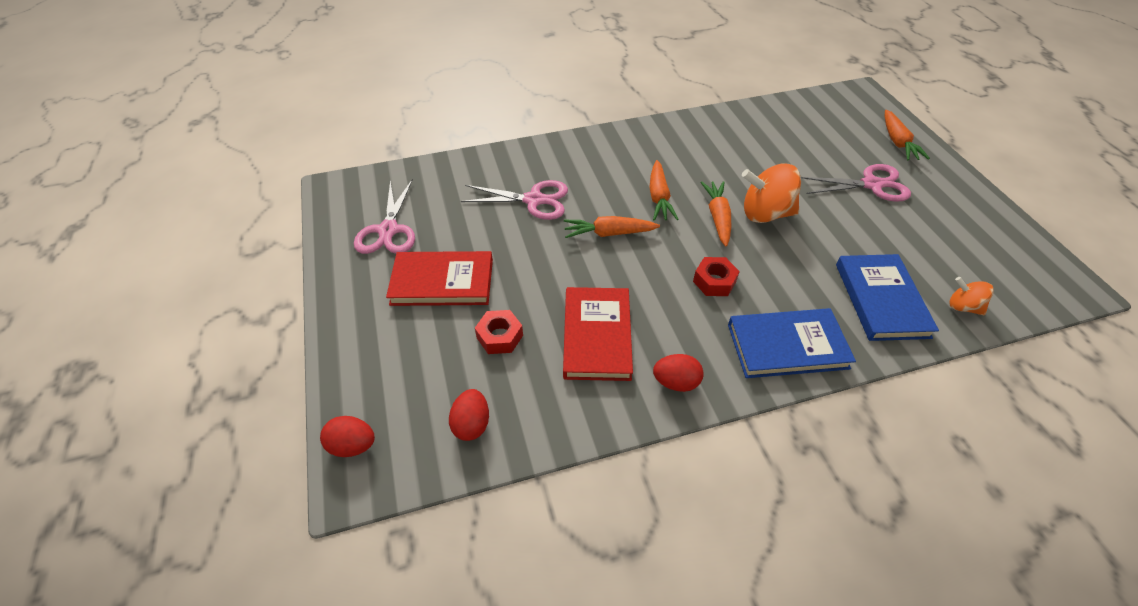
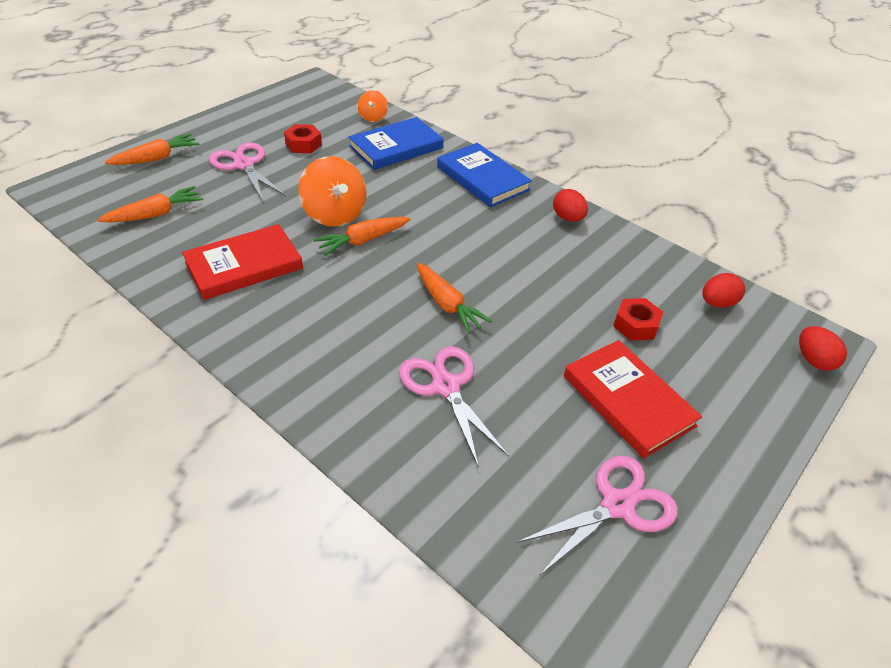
camera: 125 degrees left, 5 degrees down
red book [563,287,633,381] -> red book moved to [182,224,303,300]
orange carrot [649,160,678,221] -> orange carrot moved to [97,186,203,223]
red nut [693,257,740,296] -> red nut moved to [284,124,322,153]

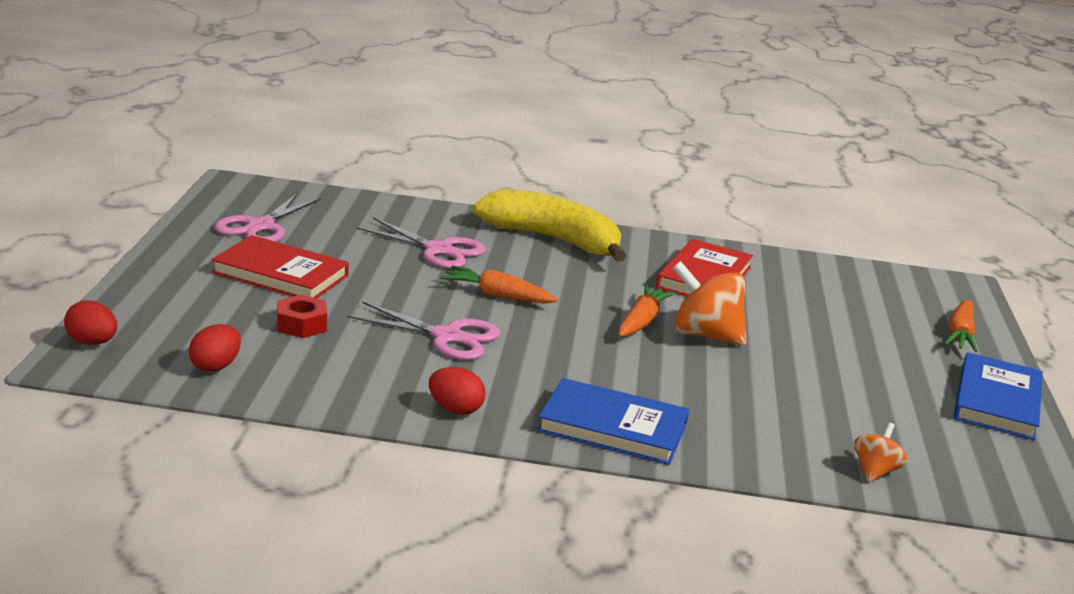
camera: 145 degrees right, 20 degrees down
orange carrot [97,186,203,223] -> none
pink scissors [209,142,286,201] -> pink scissors moved to [347,301,500,360]
red nut [284,124,322,153] -> none
blue book [348,117,443,170] -> blue book moved to [953,352,1043,440]
orange spinning top [358,90,388,122] -> orange spinning top turned 60 degrees clockwise [854,423,908,482]
none -> yellow banana [473,189,626,262]

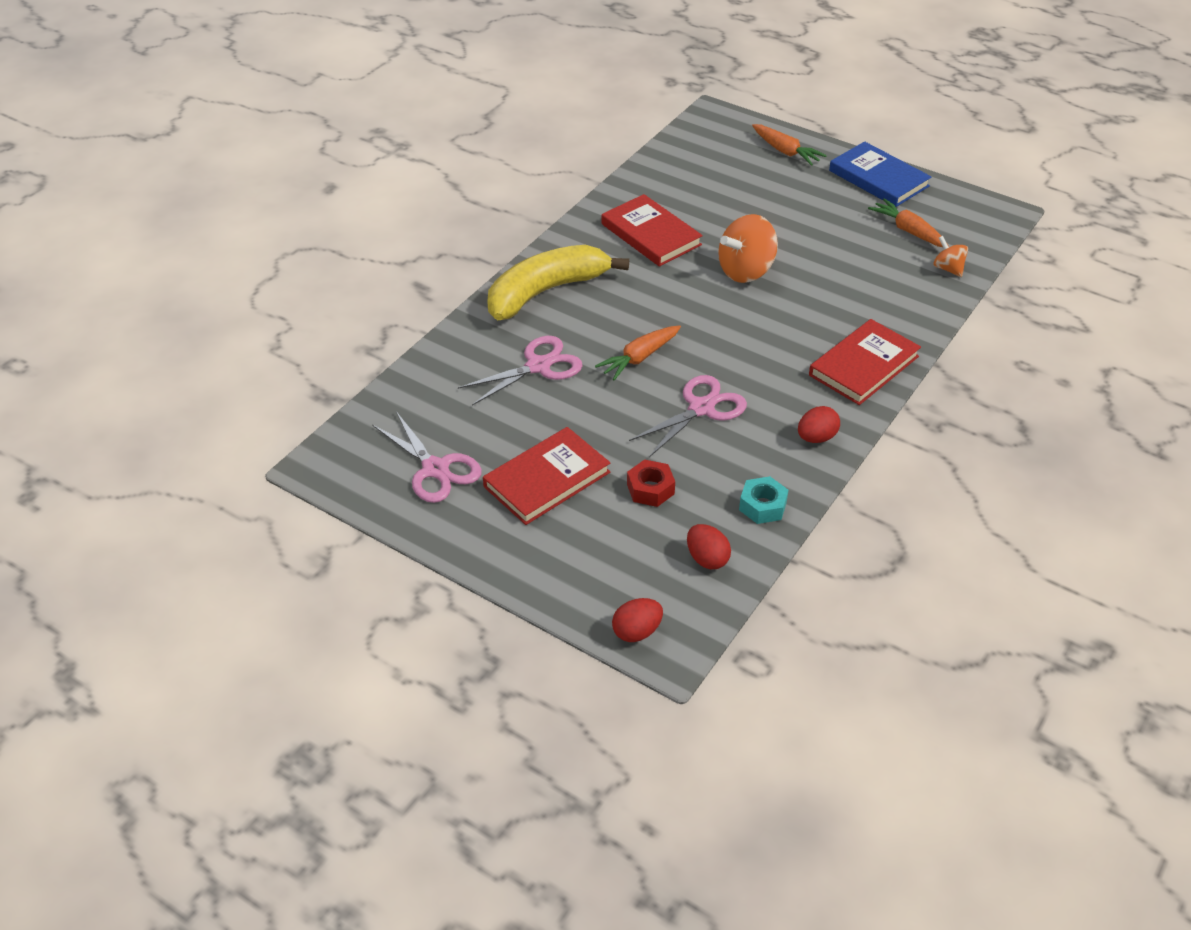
camera: 60 degrees left, 20 degrees up
blue book [537,378,689,465] -> red book [809,319,921,405]
orange carrot [619,285,675,337] -> orange carrot moved to [868,198,949,247]
none -> turquoise nut [739,476,788,524]

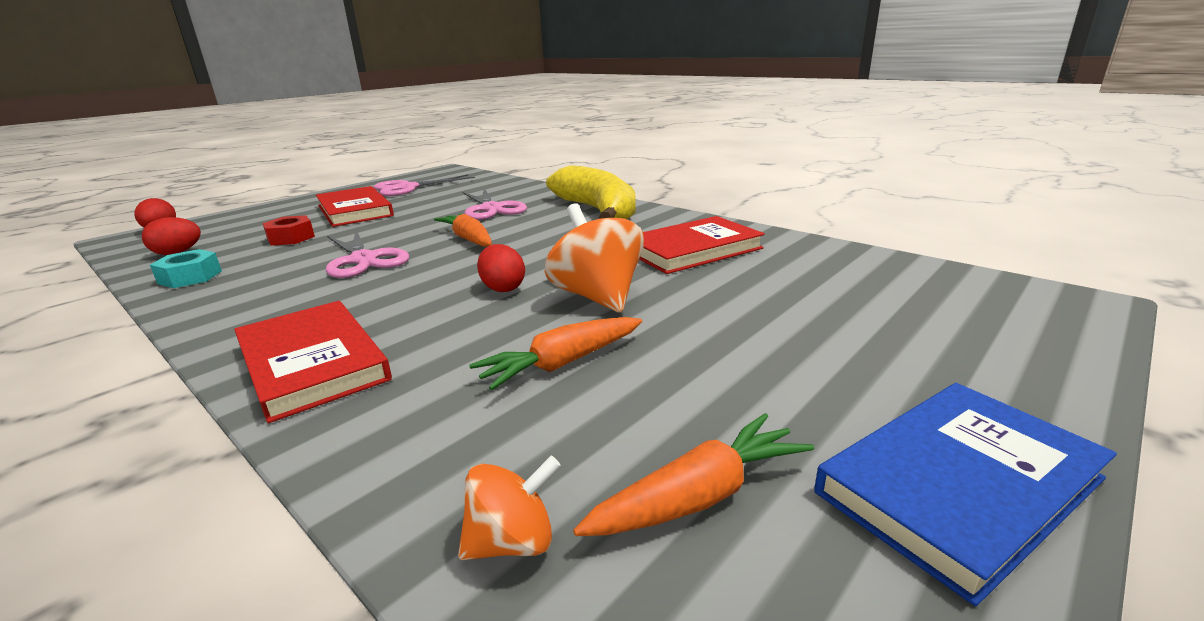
camera: 100 degrees right, 20 degrees down
orange carrot [752,124,827,166] -> orange carrot moved to [469,317,642,390]
red egg [798,406,840,443] -> red egg moved to [477,244,525,292]

